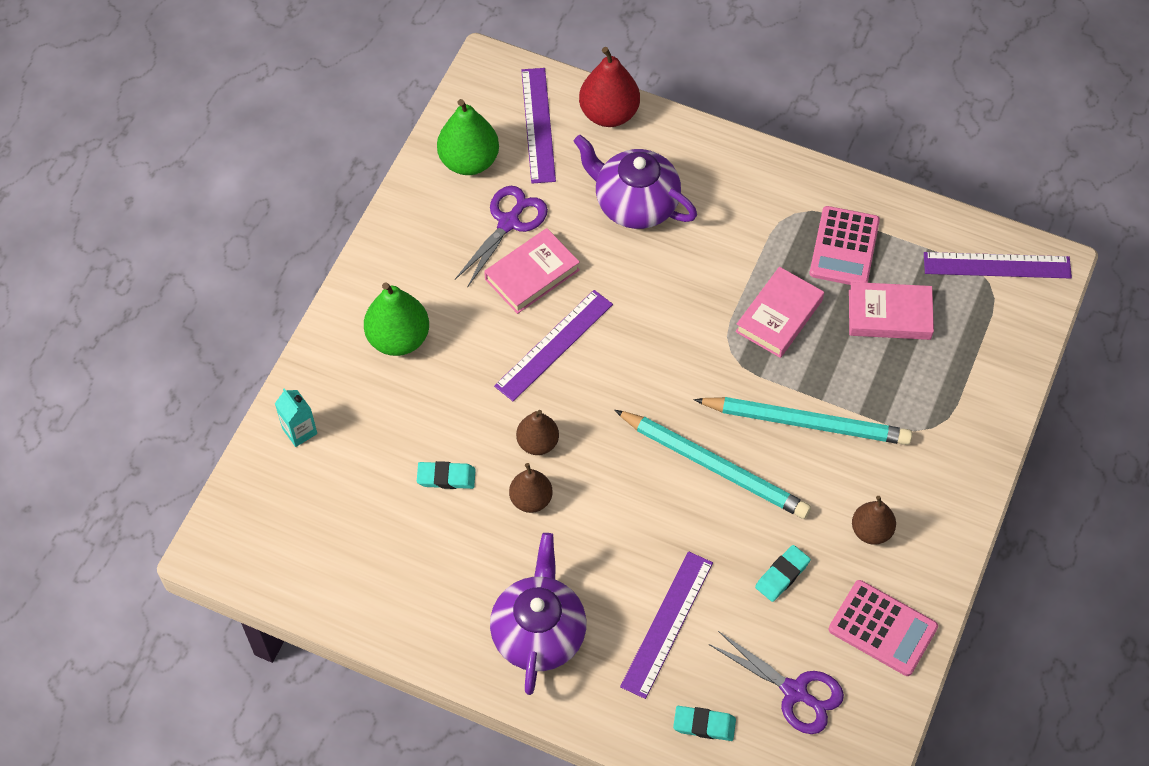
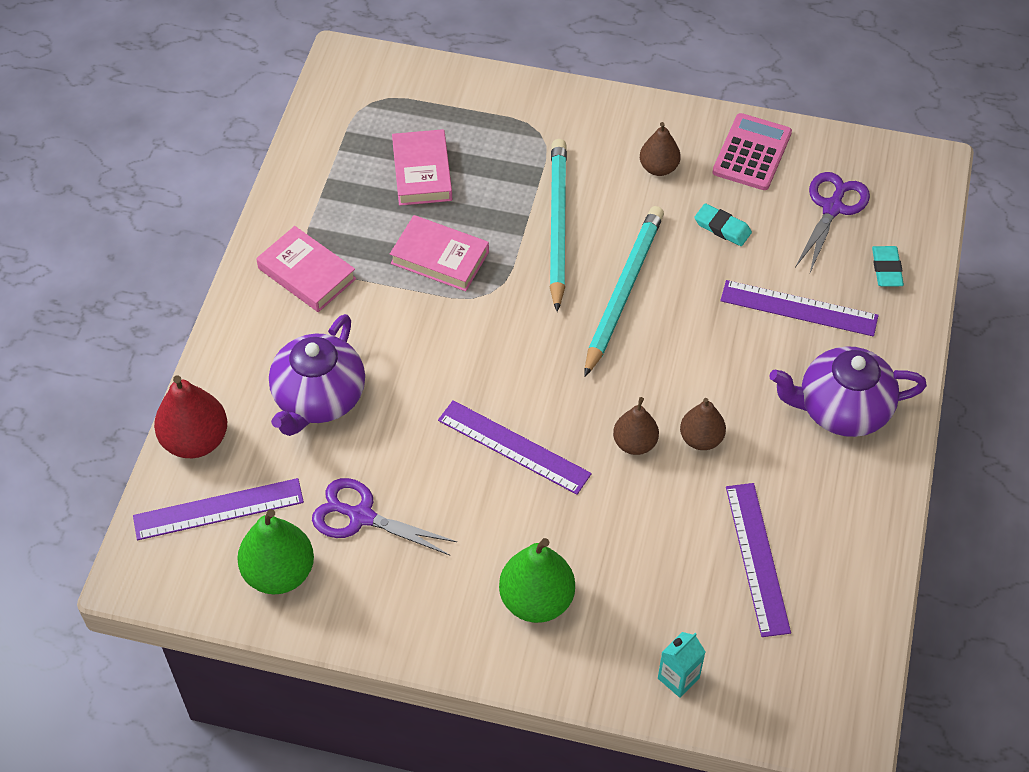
camera: 100 degrees left, 5 degrees down
turquoise eraser [417,461,476,489] -> none
pink book [484,228,580,314] -> pink book moved to [256,226,356,312]
pink calculator [809,206,880,285] -> none
purple ruler [924,252,1072,278] -> purple ruler moved to [726,483,791,637]

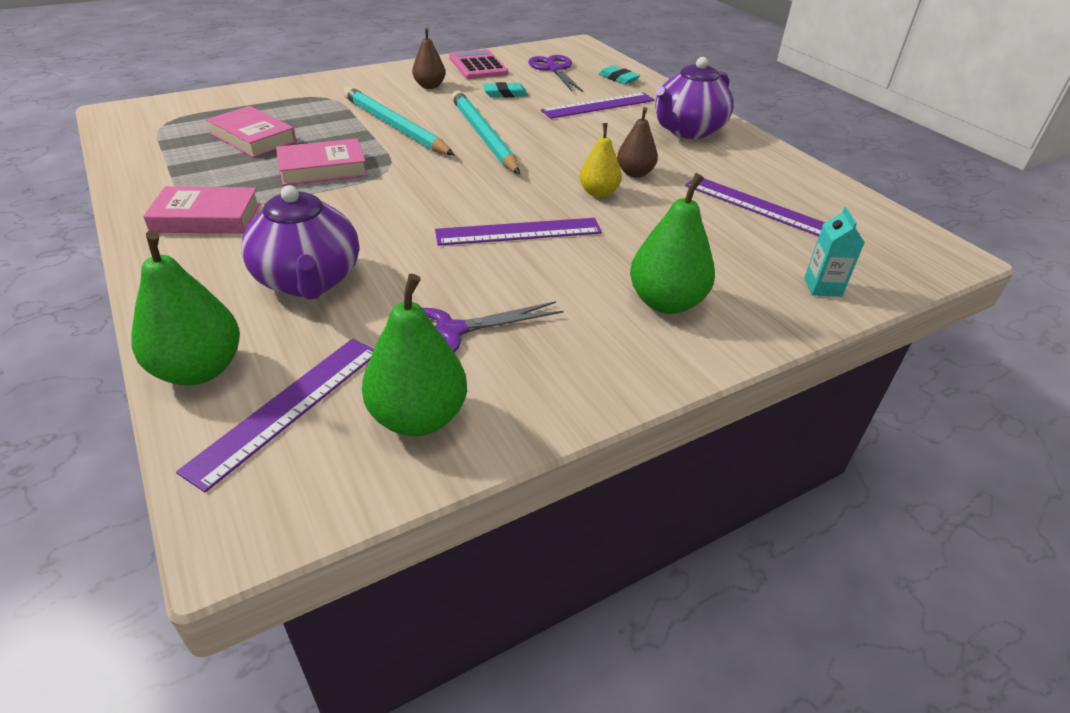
camera: 45 degrees left, 15 degrees down
red pear [154,375,227,458] -> green pear [131,230,240,385]
brown pear [613,397,659,455] -> yellow pear [579,123,622,198]

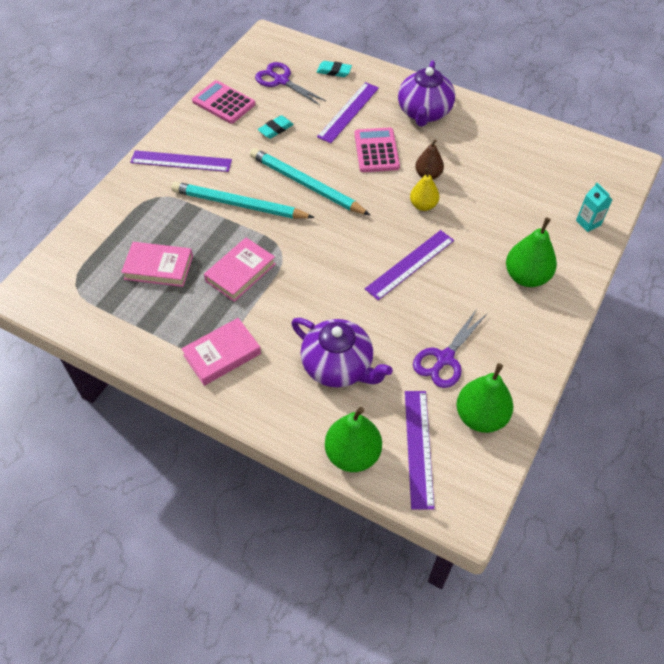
camera: 30 degrees left, 15 degrees up
brown pear [412,28,445,89] -> none
purple ruler [685,178,825,236] -> purple ruler moved to [130,150,232,172]
none -> pink calculator [355,127,400,172]

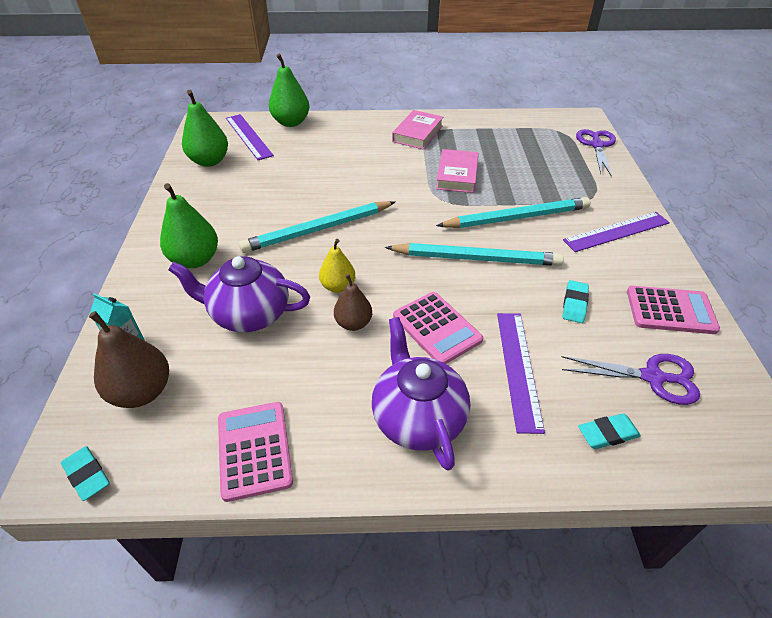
camera: 150 degrees right, 10 degrees down
pink book [121,242,193,287] -> none
purple teapot [291,318,393,387] -> purple teapot moved to [168,256,310,332]
purple ruler [365,230,454,300] -> turquoise pencil [239,201,395,253]
purple scissors [413,309,488,388] -> purple scissors moved to [576,129,616,177]
none -> turquoise eraser [61,446,110,501]
none -> brown pear [89,311,169,408]
none -> pink calculator [218,402,293,502]

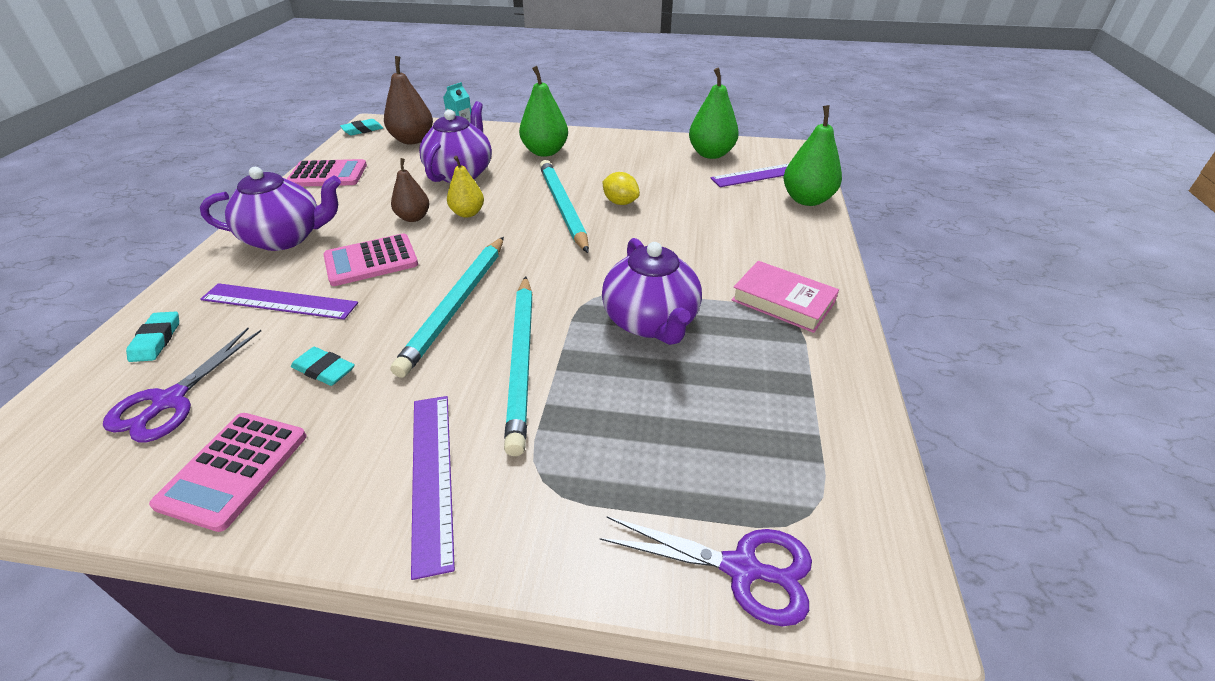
camera: 100 degrees right, 5 degrees down
pink book [436,149,479,193] -> purple teapot [602,238,702,345]
none -> yellow lemon [602,172,640,205]

